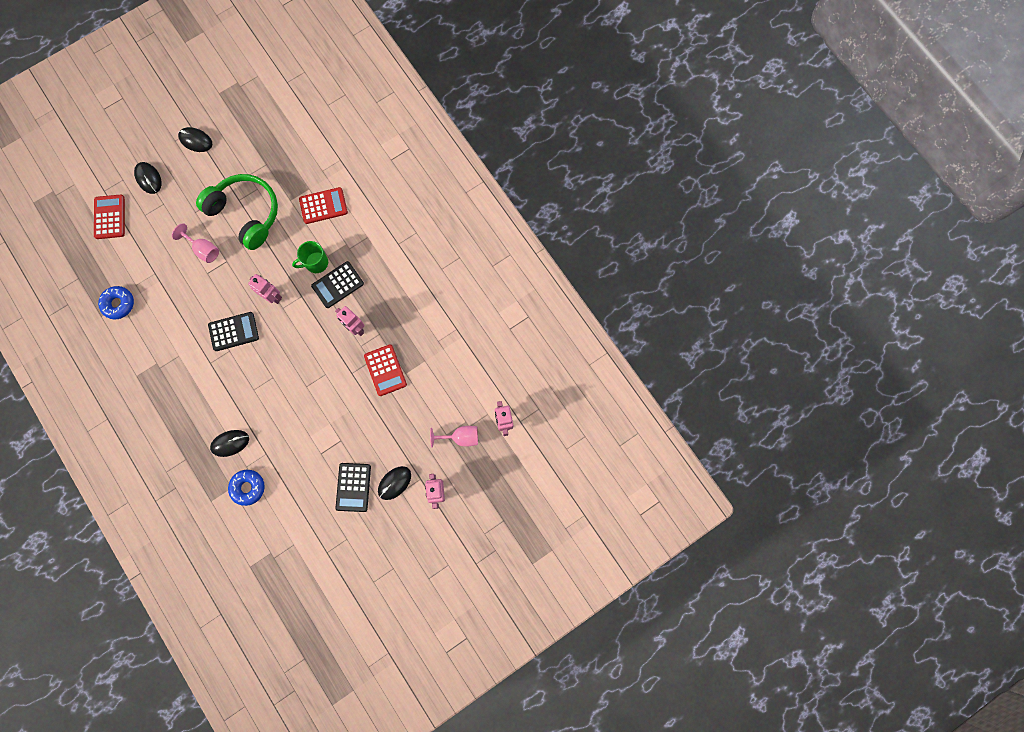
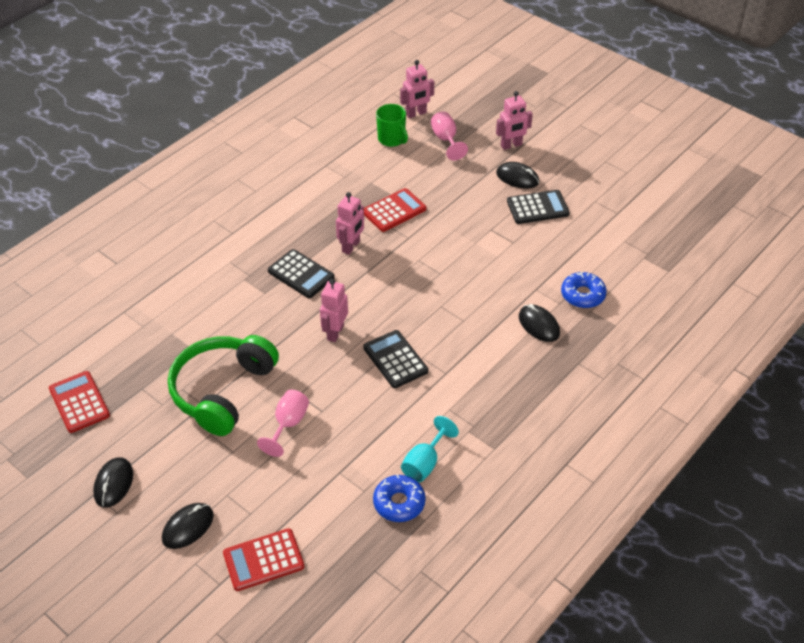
camera: 105 degrees left, 30 degrees down
green mug [292,241,328,273] -> green mug moved to [376,104,408,147]
red calculator [299,187,348,224] -> red calculator moved to [49,371,110,433]
none -> turquoise goblet [401,416,459,482]

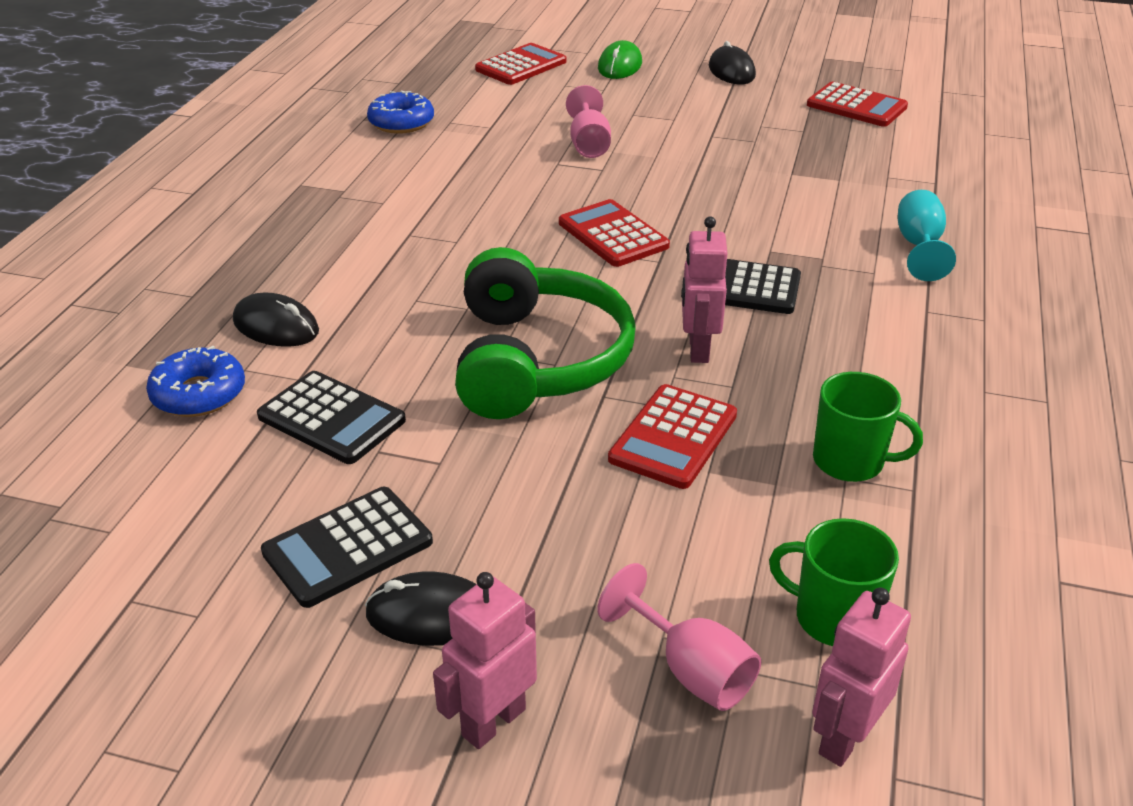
camera: 155 degrees right, 10 degrees down
black mouse [162,503,214,549] -> green mouse [598,40,642,79]
green headphones [168,335,279,436] -> green headphones moved to [455,247,636,419]
pink robot [320,279,348,342] -> red calculator [559,199,670,267]
black calculator [363,330,428,388] -> black calculator moved to [257,371,406,464]
turquoise goblet [401,416,459,482] -> turquoise goblet moved to [898,190,956,281]
none -> green mug [813,372,923,482]

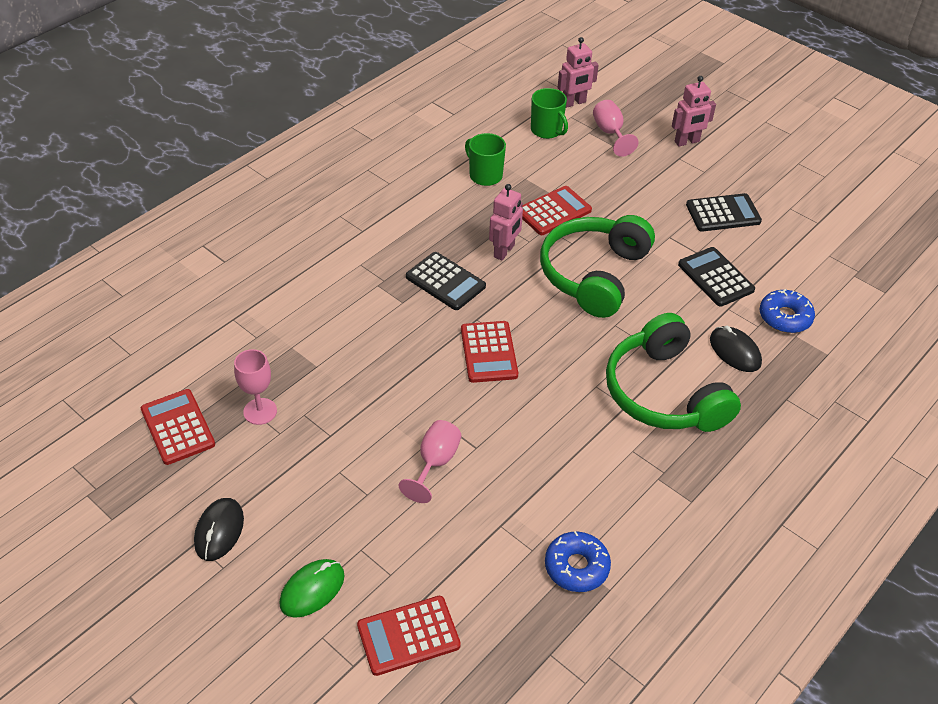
camera: 155 degrees left, 10 degrees up
black mouse [365,572,476,646] -> none
turquoise goblet [898,190,956,281] -> none
none -> pink goblet [234,349,277,425]
none -> green headphones [606,313,741,432]

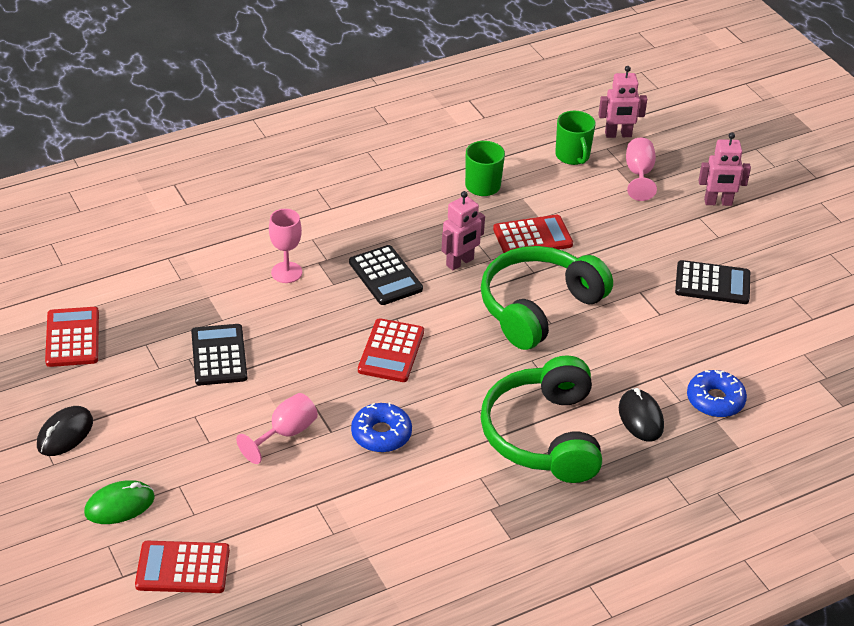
camera: 20 degrees right, 5 degrees down
pink goblet [234,349,277,425] -> pink goblet moved to [269,209,302,283]
blue donut [545,531,611,592] -> blue donut moved to [351,402,412,453]
black calculator [678,247,755,307] -> black calculator moved to [191,324,247,385]

